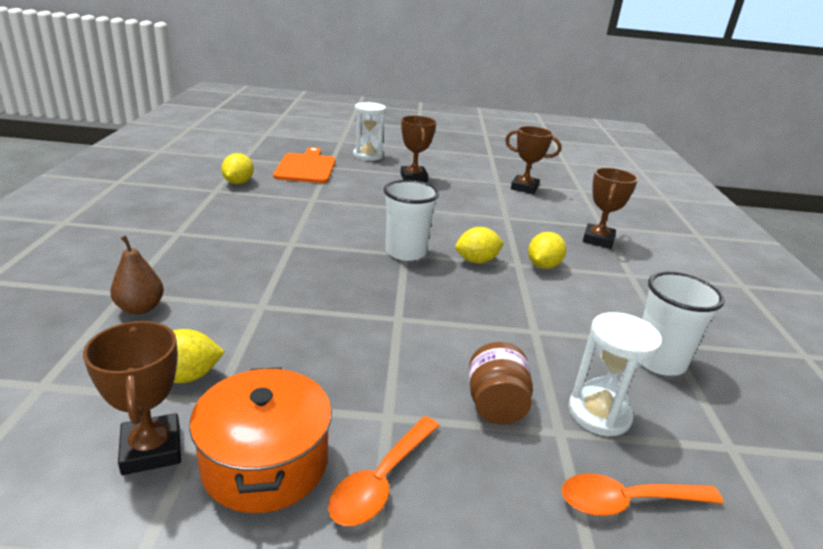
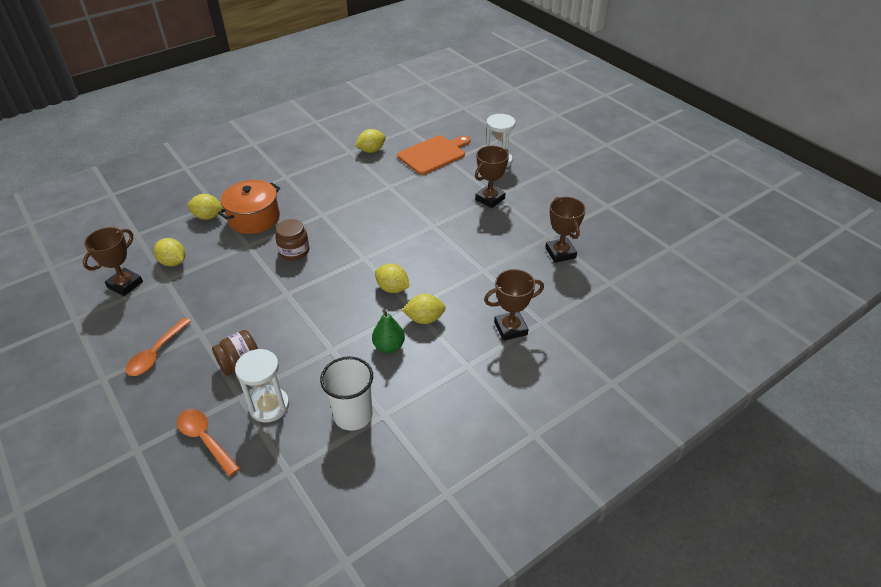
camera: 55 degrees right, 15 degrees up
brown pear [110,235,164,314] -> yellow lemon [187,194,223,220]
orange pot [189,367,332,513] -> orange pot moved to [218,180,280,234]
orange spoon [328,416,440,526] -> orange spoon turned 60 degrees counterclockwise [125,318,191,376]
white cup [384,180,439,261] -> none
none -> brown jar [275,219,309,260]
none -> green pear [372,310,405,353]

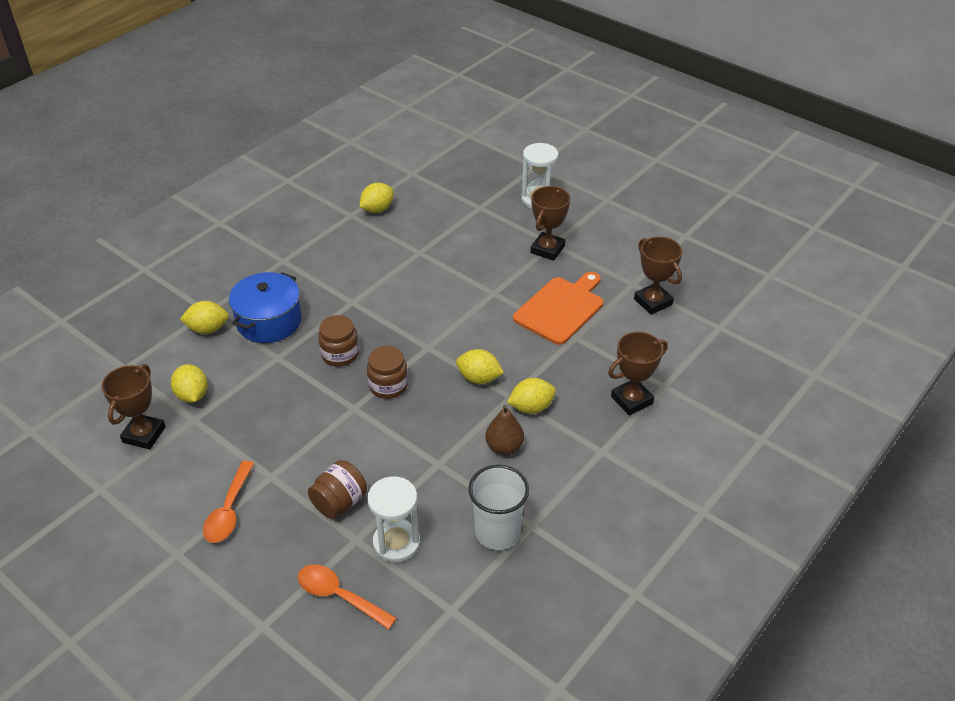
camera: 15 degrees left, 0 degrees up
yellow lemon [154,238,185,266] -> yellow lemon turned 45 degrees clockwise [171,364,208,403]
orange pot [218,180,280,234] -> blue pot [229,272,302,343]
green pear [372,310,405,353] -> brown pear [485,405,524,455]
orange cutting board [397,135,470,175] -> orange cutting board moved to [513,272,604,345]
none -> brown jar [367,346,408,399]

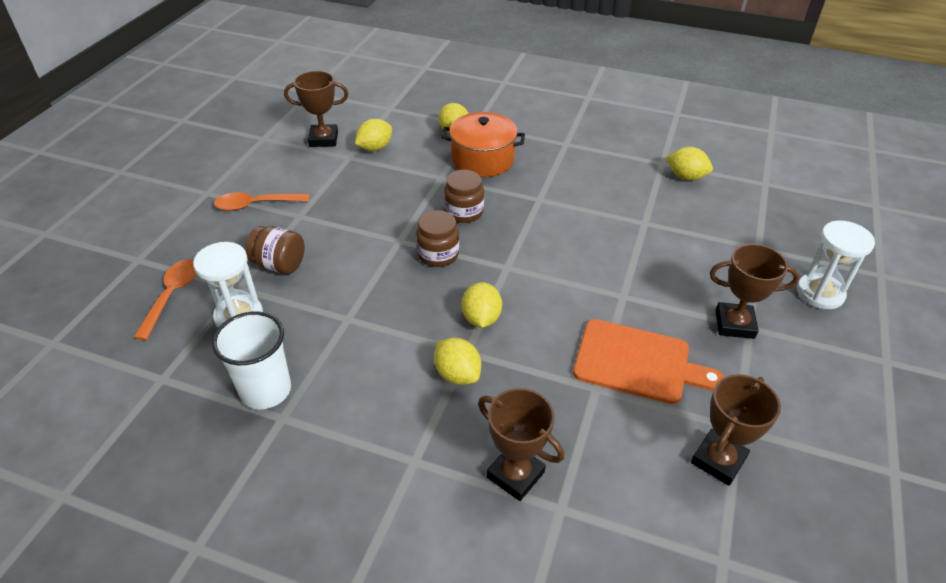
camera: 70 degrees right, 0 degrees up
blue pot [229,272,302,343] -> orange pot [441,112,525,177]
brown pear [485,405,524,455] -> none

